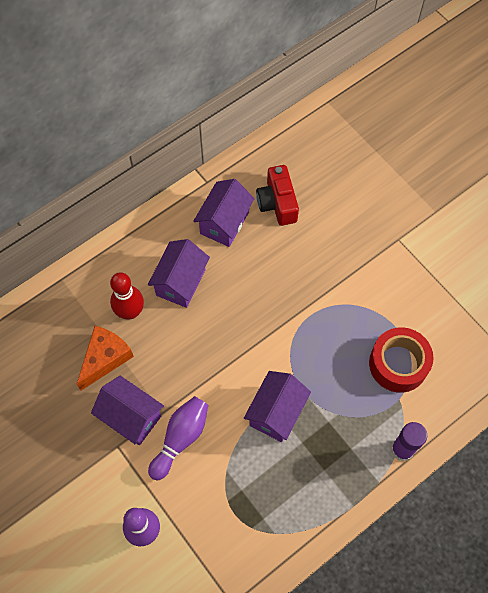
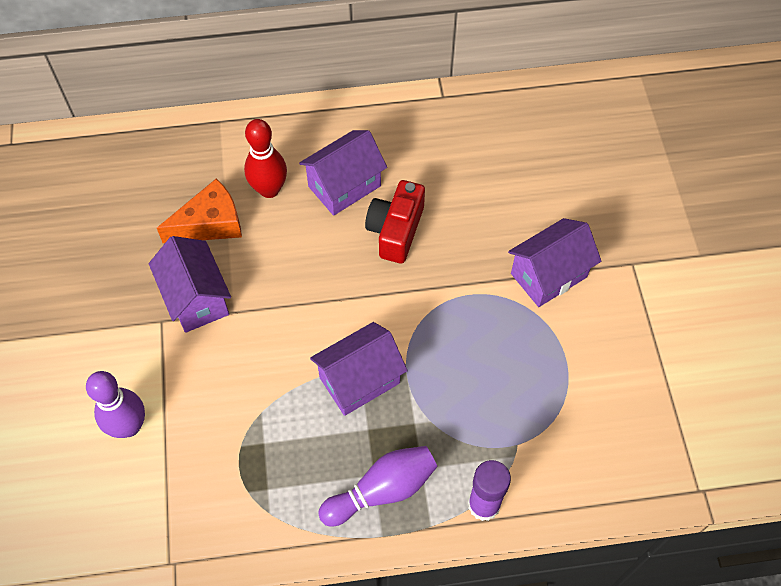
camera: 30 degrees right, 5 degrees down
purple bowling pin [148,396,208,481] -> purple bowling pin moved to [318,446,438,526]
purple house [193,179,255,247] -> purple house moved to [508,218,601,307]
red camera [256,165,299,226] -> red camera moved to [365,180,425,264]
red tape [369,327,434,393] -> none

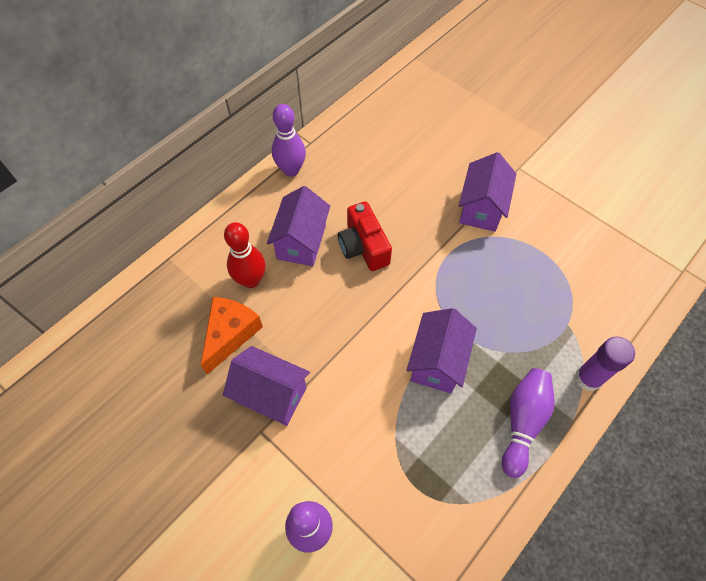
camera: 40 degrees left, 0 degrees up
none -> purple bowling pin [272,104,306,177]

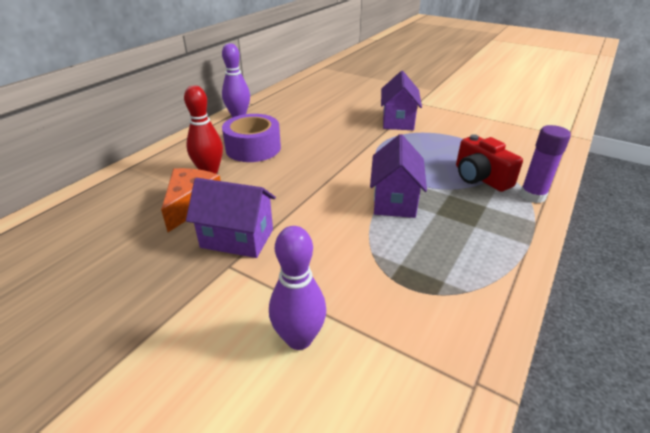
camera: 10 degrees left, 25 degrees down
purple house [267,186,330,266] -> purple tape [222,114,281,162]
red camera [338,201,392,271] -> red camera moved to [456,134,523,192]
purple bowling pin [502,368,555,478] -> none

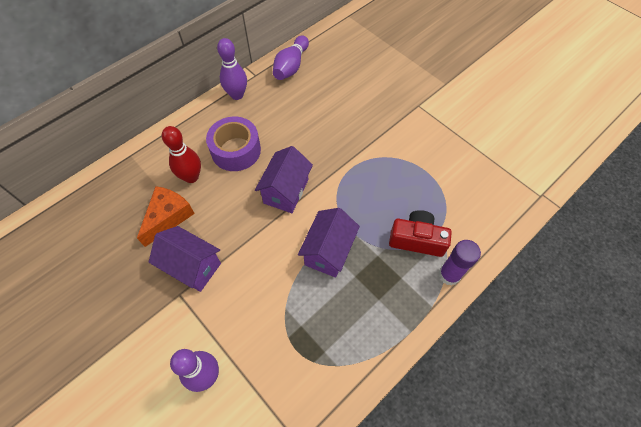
camera: 15 degrees right, 25 degrees up
purple house [381,71,422,130] -> purple house moved to [255,146,313,213]
red camera [456,134,523,192] -> red camera turned 120 degrees clockwise [389,210,452,257]
none -> purple bowling pin [273,35,309,80]

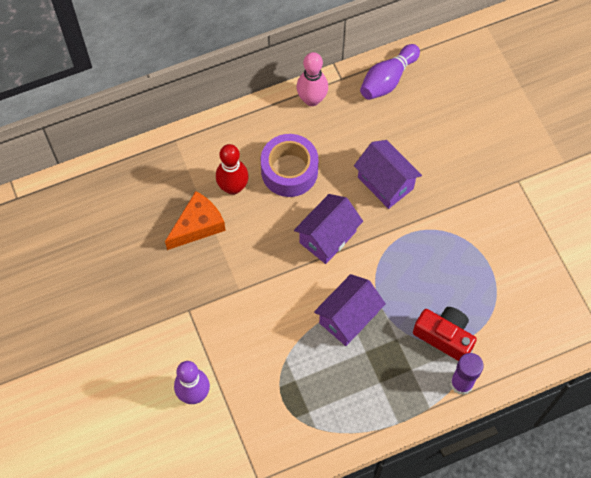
camera: 20 degrees right, 5 degrees up
purple house [149,226,221,292] -> purple house moved to [354,140,422,209]
purple bowling pin [217,38,247,100] -> pink bowling pin [297,52,328,106]

